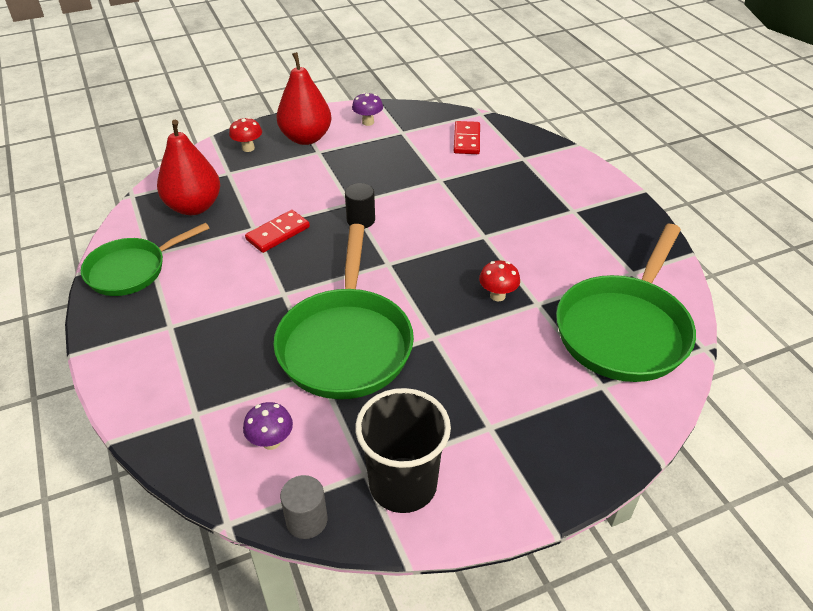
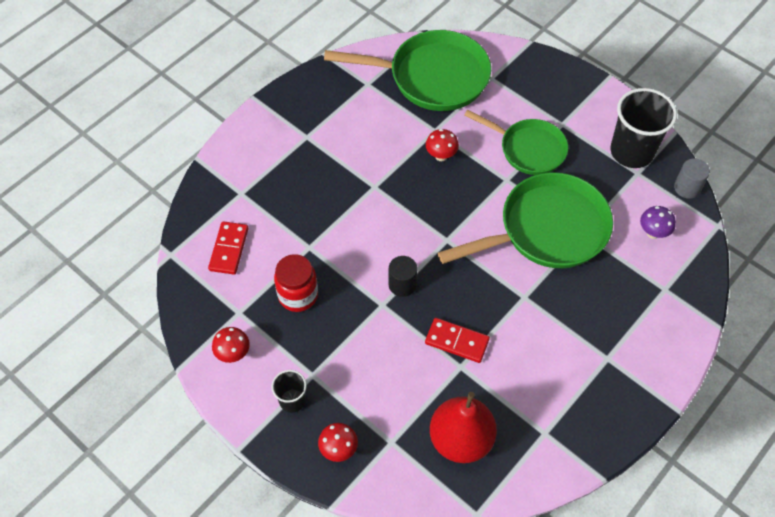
camera: 115 degrees left, 15 degrees up
green pan [81,223,210,296] -> green pan moved to [464,110,568,175]
red pear [276,52,332,145] -> black cup [271,370,307,413]
purple mushroom [352,92,383,126] -> red mushroom [212,327,250,363]
red domino [454,121,480,154] -> red domino turned 60 degrees counterclockwise [208,221,249,275]
none -> red jar [274,254,318,312]

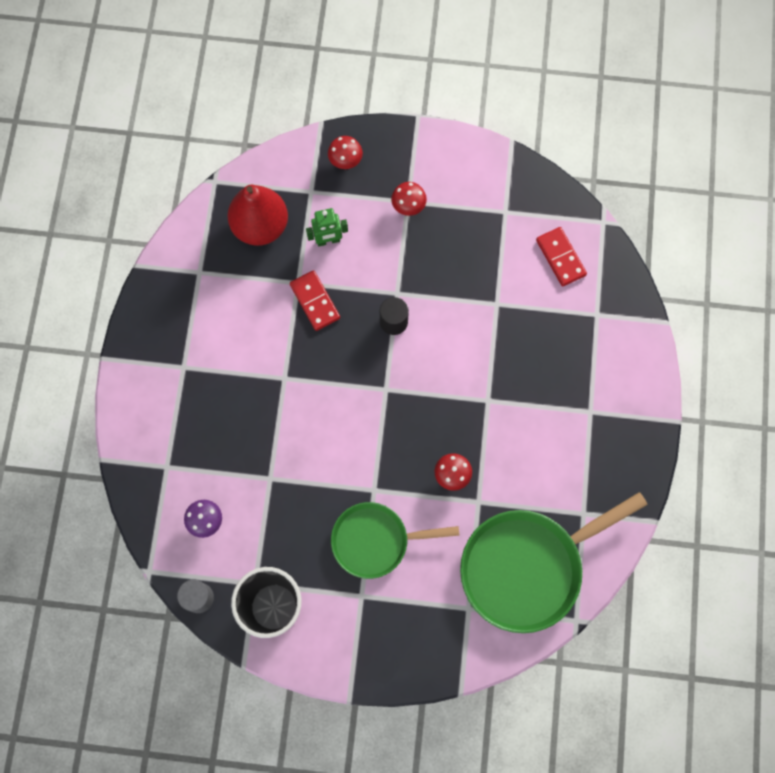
camera: 145 degrees right, 15 degrees up
red mushroom [212,327,250,363] -> red mushroom moved to [391,182,427,216]
black cup [271,370,307,413] -> none
red jar [274,254,318,312] -> none
red domino [425,318,490,363] -> red domino turned 75 degrees clockwise [290,270,340,331]
green pan [438,172,613,268] -> none
none -> green robot [306,208,348,246]

